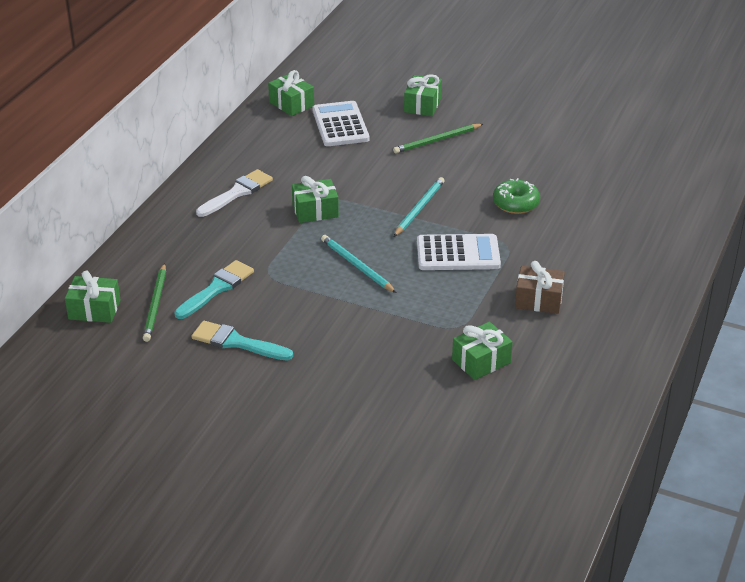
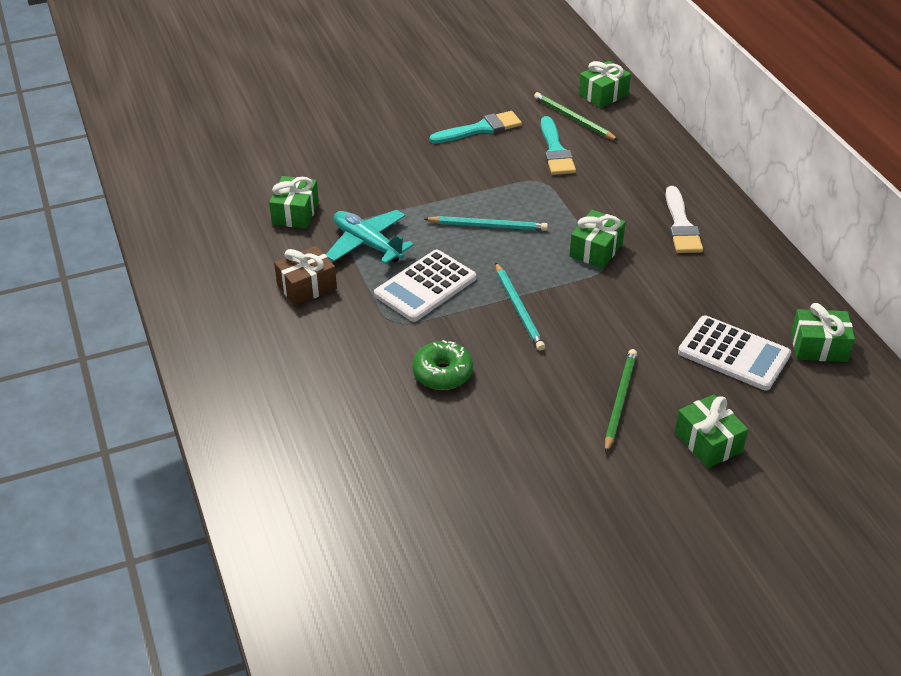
camera: 135 degrees right, 5 degrees up
none -> turquoise plane [326,210,414,264]

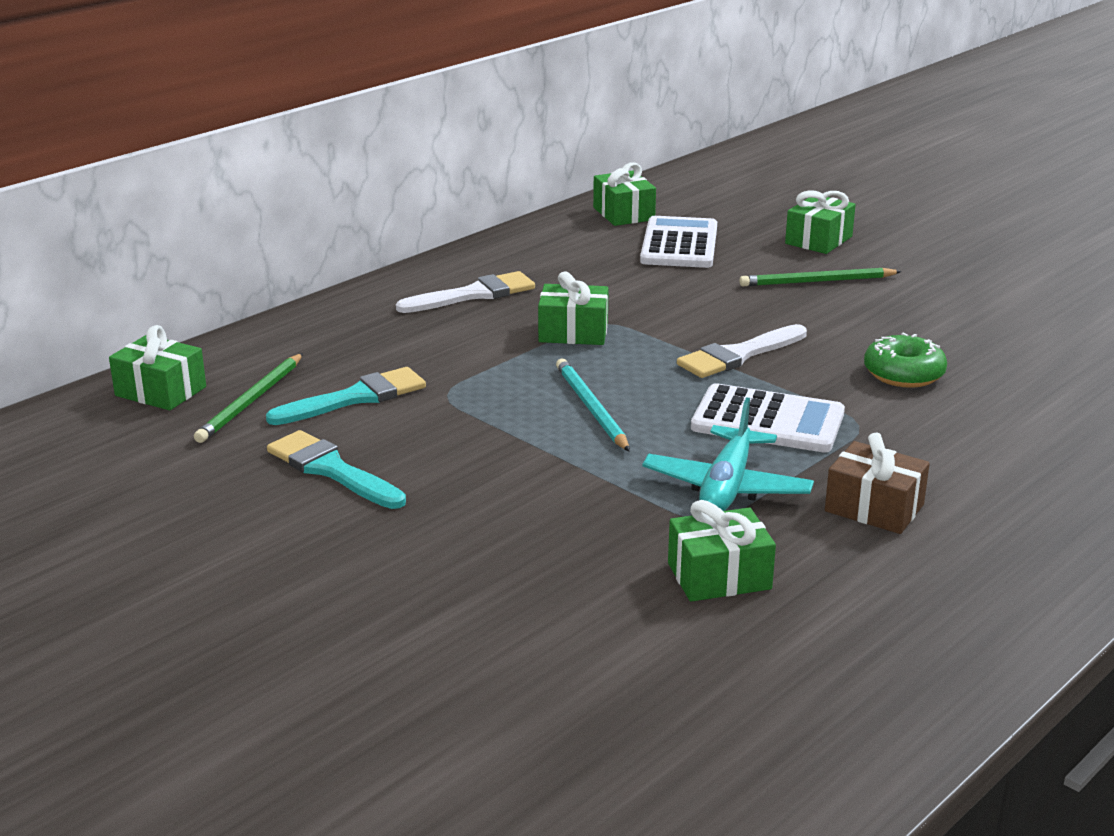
camera: 115 degrees left, 15 degrees down
turquoise pencil [495,262,545,351] -> white brush [677,324,807,378]

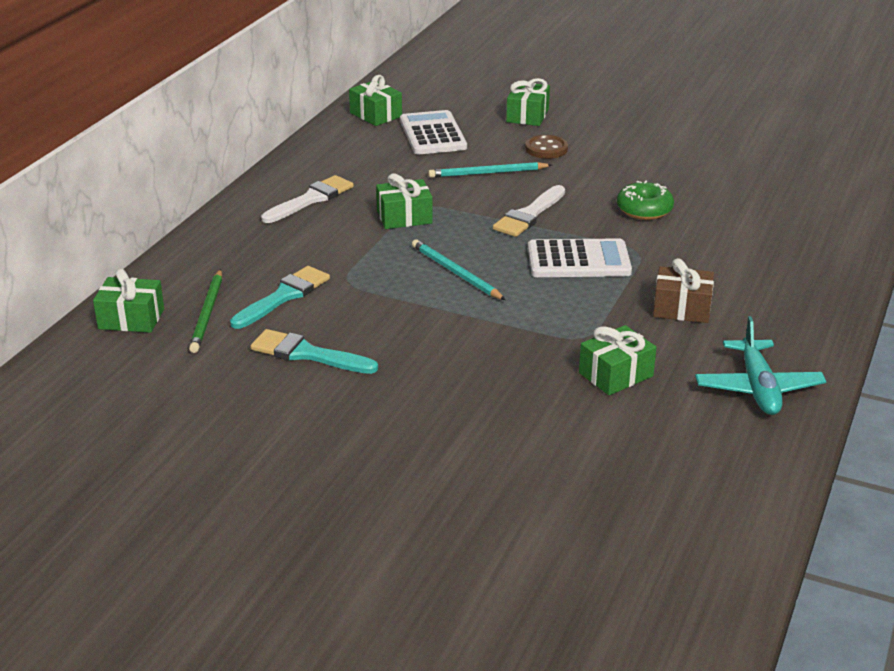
camera: 20 degrees left, 5 degrees up
turquoise plane [642,397,814,511] -> turquoise plane moved to [695,316,826,415]
green pencil [740,268,902,286] -> brown button [525,135,568,159]
none -> turquoise pencil [428,162,552,178]

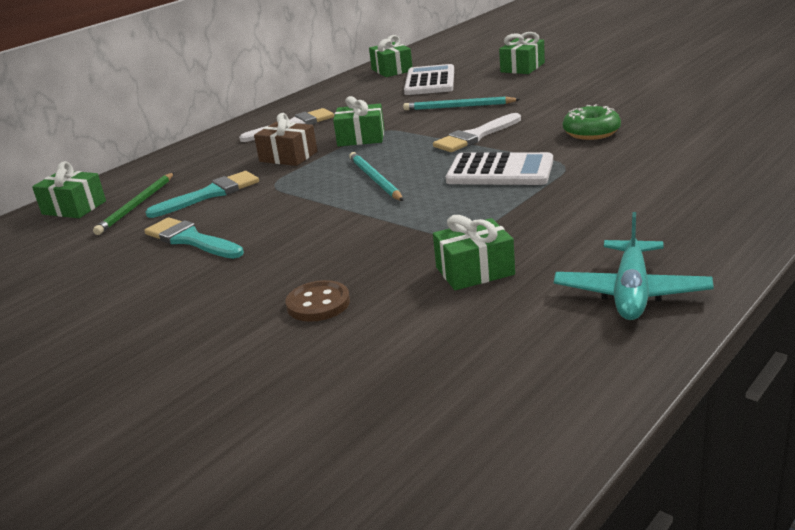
camera: 20 degrees right, 5 degrees down
brown button [525,135,568,159] -> brown button moved to [285,280,350,322]
brown gift [653,258,714,323] -> brown gift moved to [254,113,317,166]

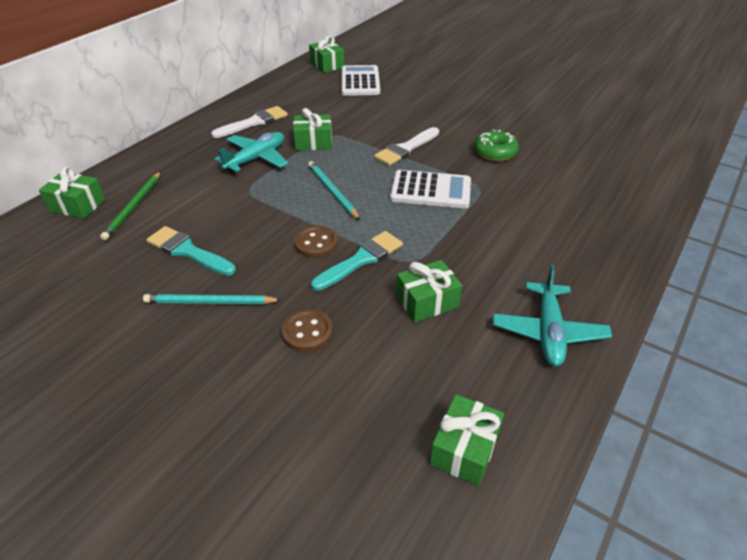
camera: 10 degrees left, 15 degrees up
turquoise brush [145,171,259,218] -> turquoise brush moved to [311,231,403,291]
brown gift [254,113,317,166] -> turquoise plane [215,132,288,173]
turquoise pencil [403,97,520,110] -> turquoise pencil moved to [143,294,281,304]
green gift [499,32,545,74] -> green gift moved to [430,394,504,486]
none -> brown button [294,226,338,258]

